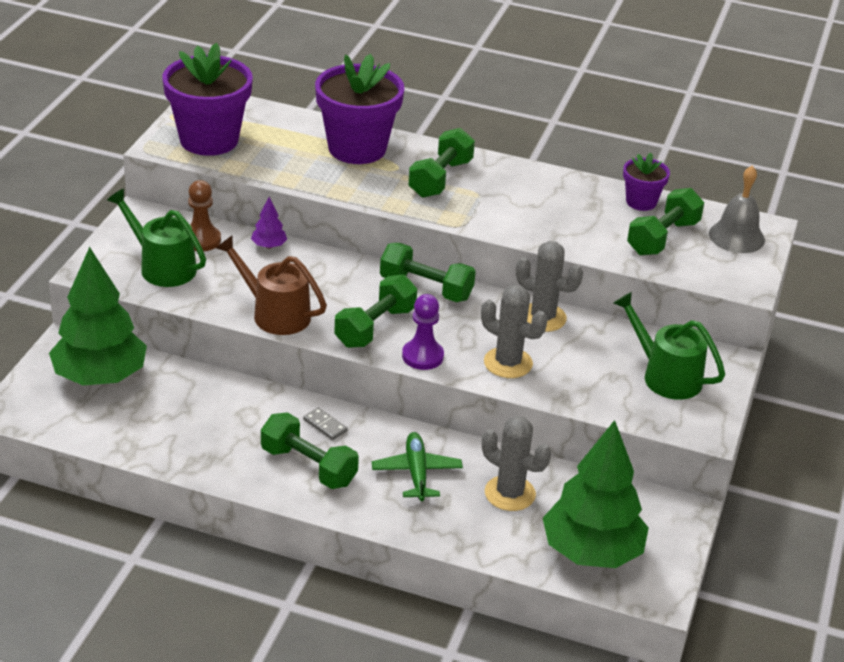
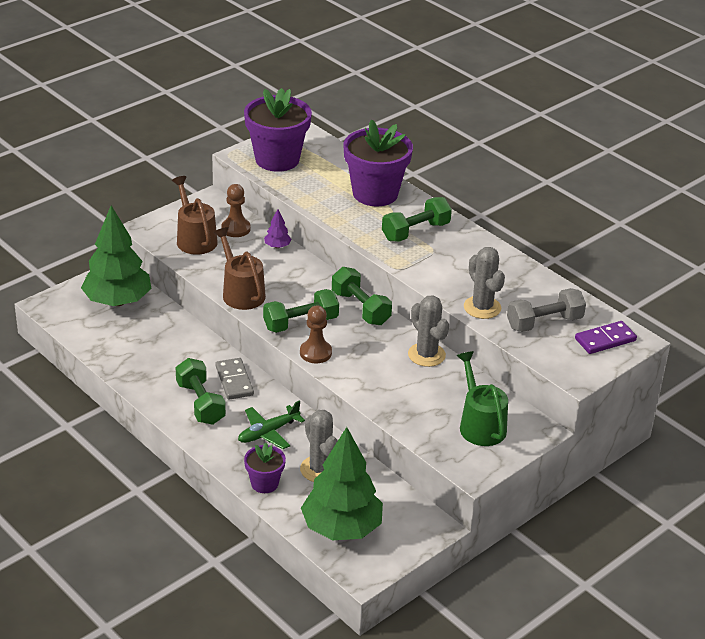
camera: 30 degrees right, 0 degrees up
green watering can [107,189,206,287] -> brown watering can [172,176,218,255]
grey domino [303,407,348,440] -> grey domino [216,358,254,400], size x1.67
green plane [372,432,463,501] -> green plane turned 150 degrees counterclockwise [238,400,305,449]
purple pawn [402,294,444,370] -> brown pawn [300,305,332,363]
grey cactus [481,285,547,378] -> grey cactus moved to [464,247,505,319]
purple flower pot [623,153,670,211] -> purple flower pot moved to [244,443,286,493]
green dumbbell [627,188,704,255] -> grey dumbbell [507,288,586,332]
grey bell [709,166,765,253] -> purple domino [575,321,637,354]

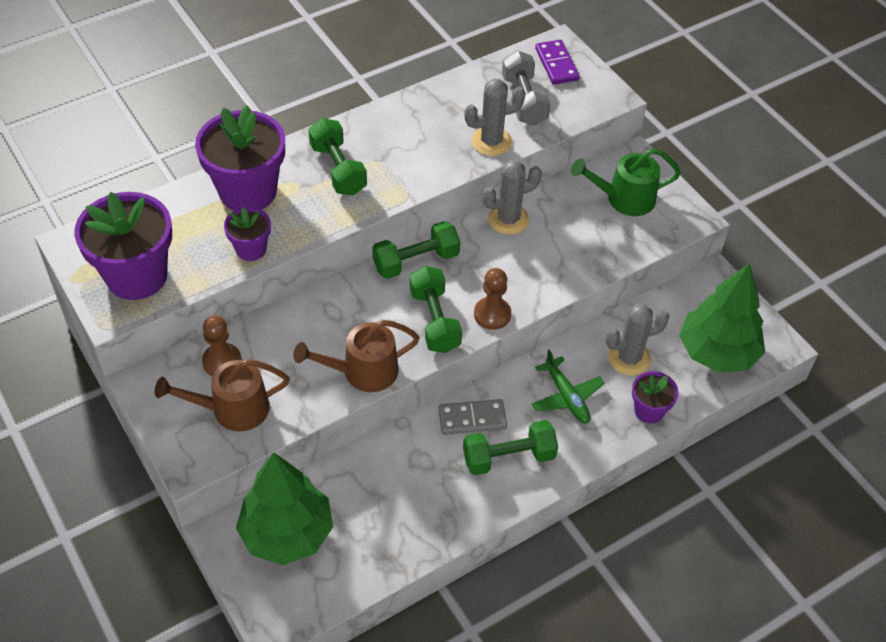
camera: 80 degrees left, 15 degrees up
purple tree [264,209,292,248] -> none
none -> purple flower pot [224,207,271,261]

